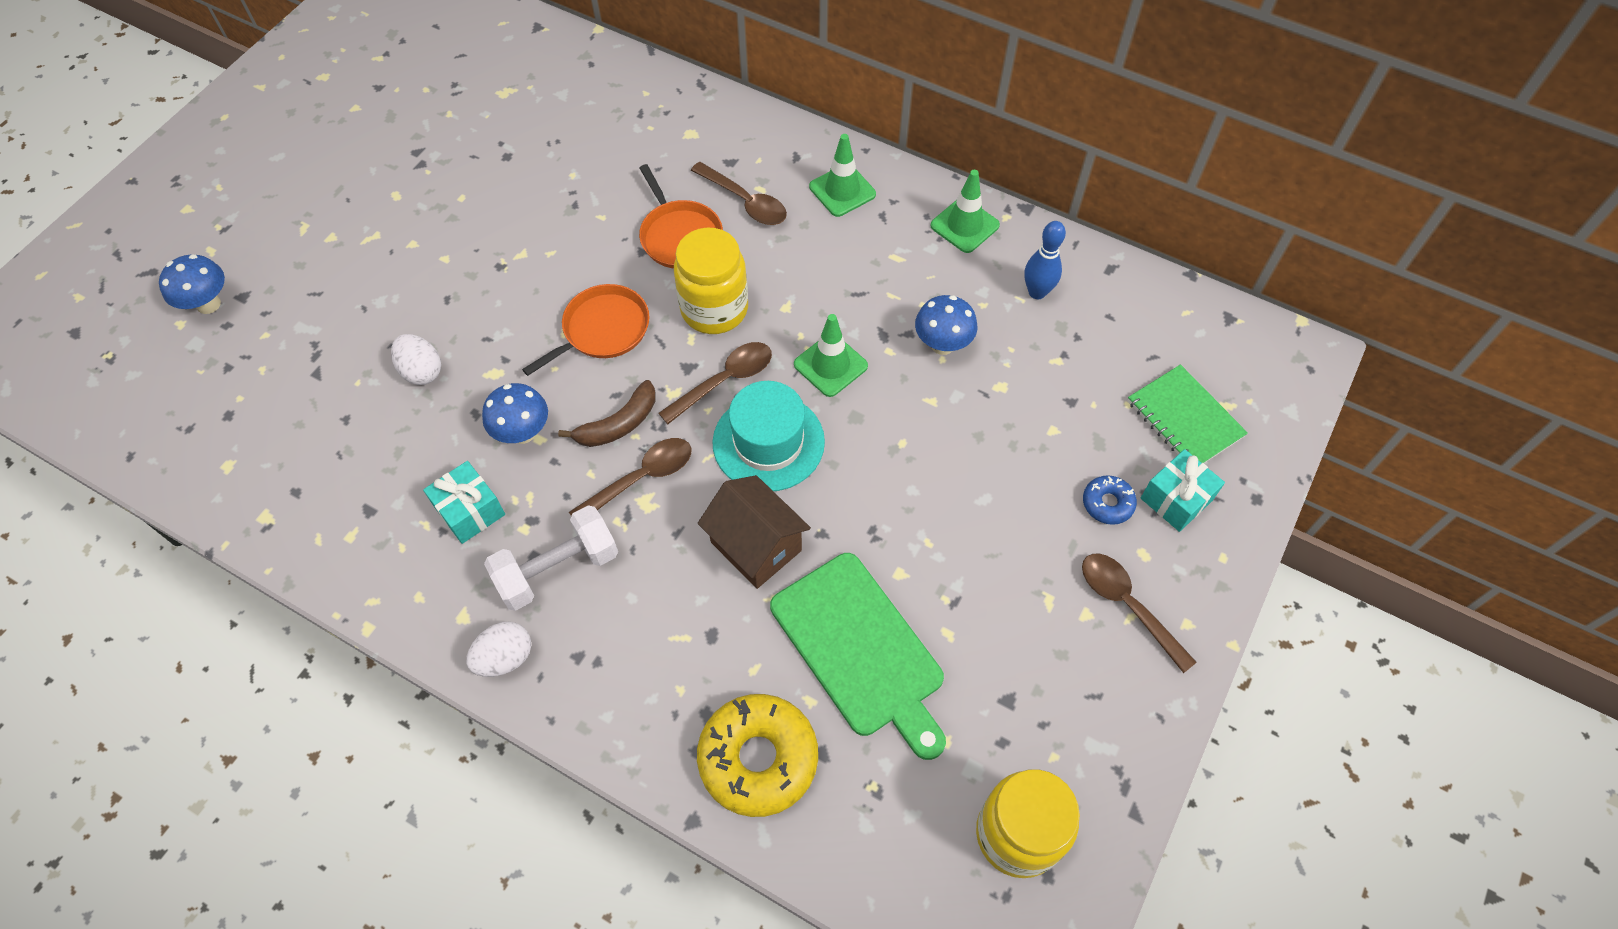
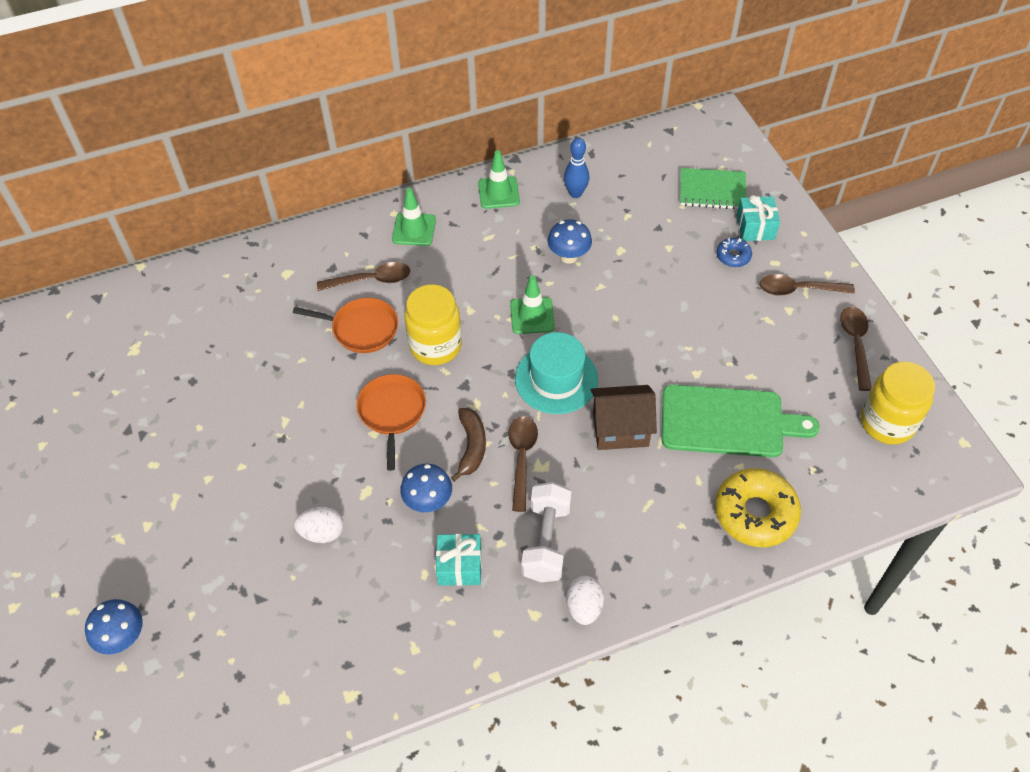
camera: 50 degrees left, 5 degrees down
brown spoon [659,342,772,424] -> brown spoon moved to [840,307,871,391]

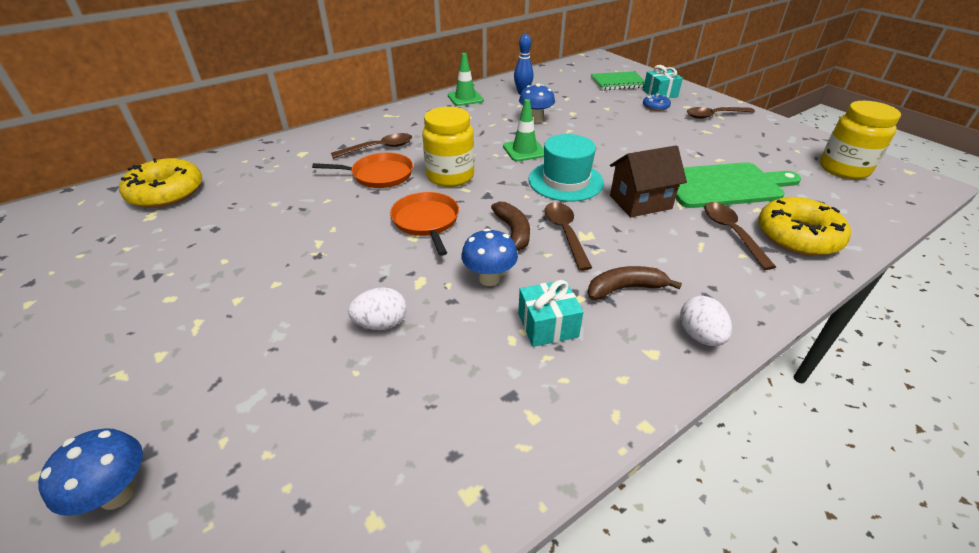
camera: 15 degrees left, 15 degrees down
green traffic cone [392,188,436,246] -> none
white dumbbell [521,482,572,582] -> brown banana [587,266,682,300]
brown spoon [840,307,871,391] -> brown spoon moved to [704,202,776,270]
none -> yellow donut [119,158,202,208]

